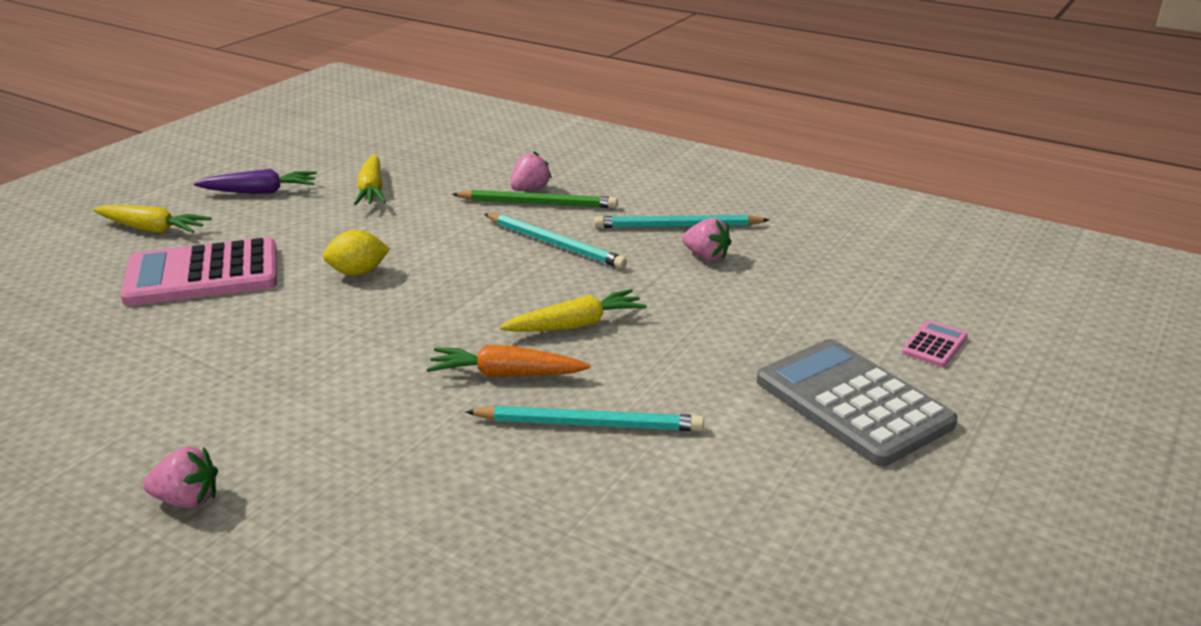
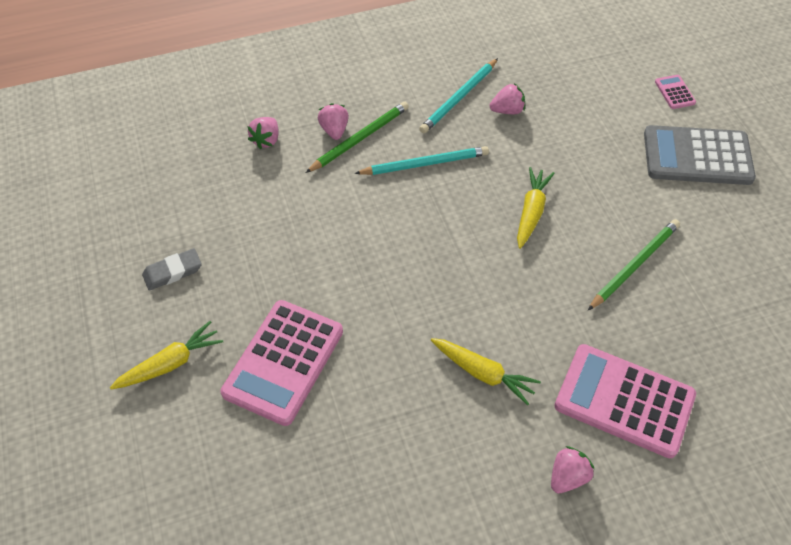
camera: 50 degrees left, 25 degrees up
purple carrot [194,169,317,194] -> grey eraser [142,248,202,291]
yellow lemon [323,230,390,276] -> none
yellow carrot [354,155,386,205] -> yellow carrot moved to [431,338,541,405]
orange carrot [427,345,591,377] -> none
turquoise pencil [465,406,704,431] -> green pencil [588,219,680,310]
none -> pink strawberry [248,117,279,149]
none -> pink calculator [554,344,696,458]

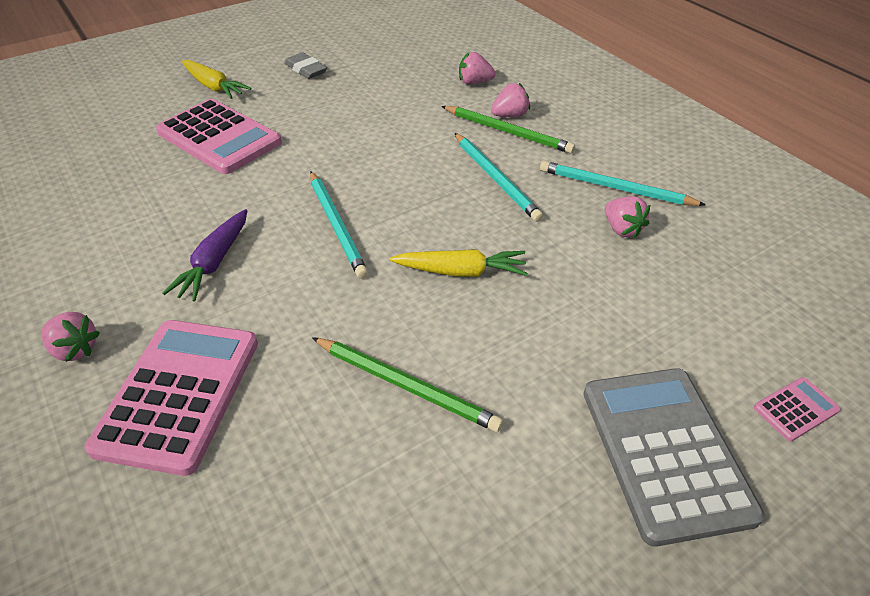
camera: 75 degrees right, 10 degrees down
pink calculator [220,300,343,426] -> pink calculator turned 150 degrees counterclockwise [156,99,282,174]
yellow carrot [431,338,541,405] -> purple carrot [162,209,247,301]
none -> turquoise pencil [310,171,368,279]

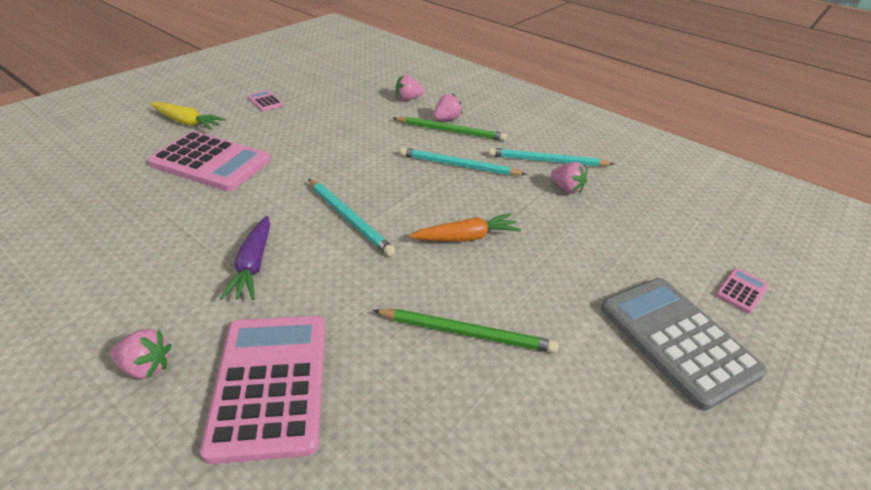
camera: 20 degrees left, 5 degrees down
grey eraser [284,52,327,79] -> pink calculator [247,90,283,111]
yellow carrot [389,249,527,277] -> orange carrot [409,213,521,241]
turquoise pencil [455,133,544,222] -> turquoise pencil turned 150 degrees clockwise [400,147,527,176]

